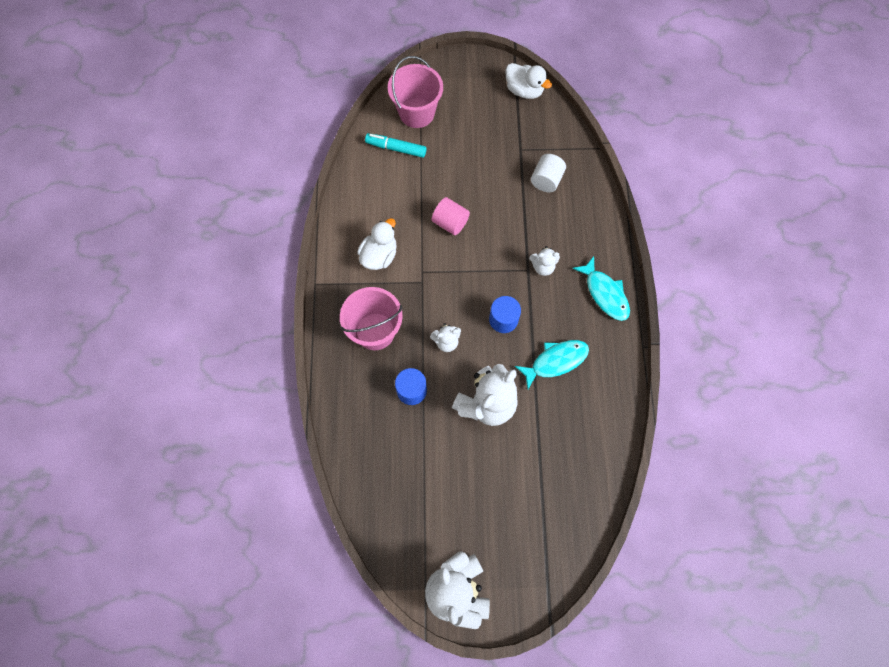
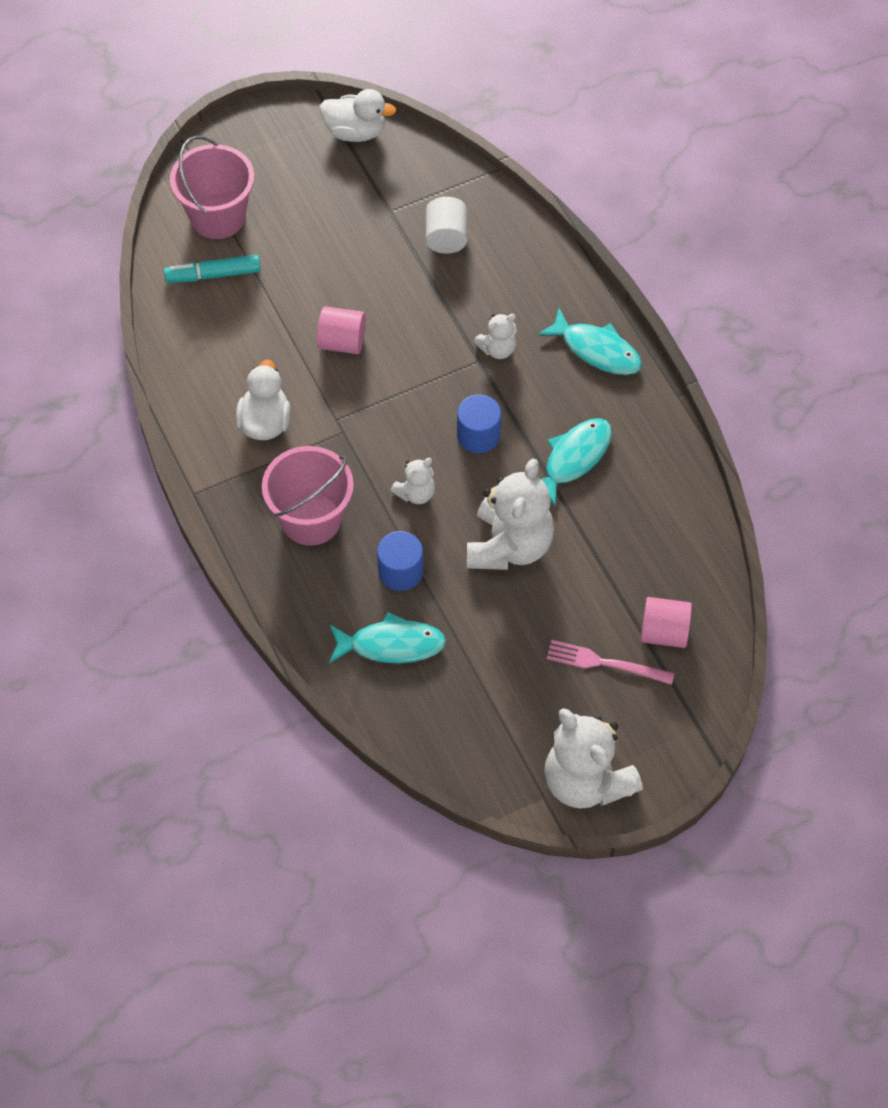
camera: 25 degrees left, 10 degrees down
none -> turquoise fish [329,612,446,663]
none -> pink fork [546,640,675,685]
none -> pink cylinder [641,597,692,648]

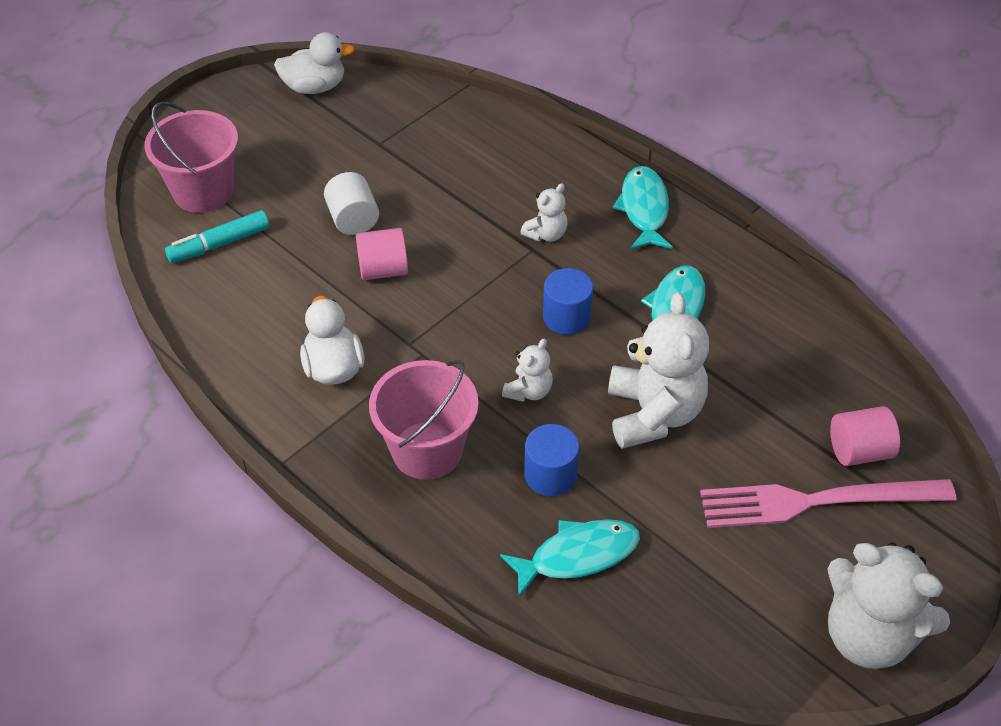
camera: 20 degrees left, 10 degrees down
white cylinder [426,197,467,254] -> white cylinder moved to [324,172,379,235]
turquoise fish [538,308,642,375] -> turquoise fish turned 105 degrees counterclockwise [612,166,673,250]
pink fork [546,640,675,685] -> pink fork [700,479,957,528], size x1.70

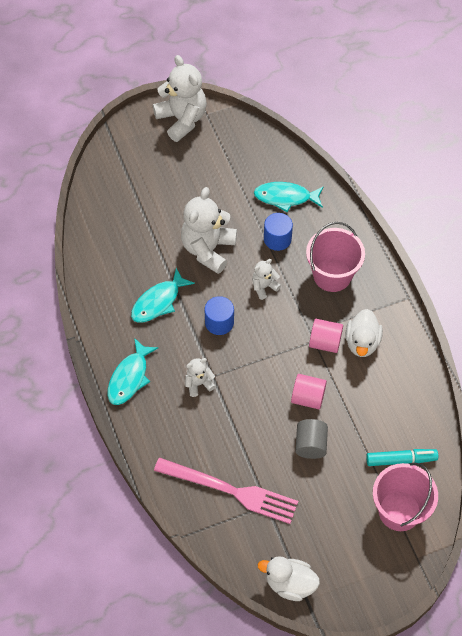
camera: 155 degrees left, 10 degrees up
white cylinder [324,172,379,235] -> grey cylinder [295,419,328,459]
pink fork [700,479,957,528] -> pink fork moved to [154,457,298,524]
pink cylinder [830,406,900,466] -> pink cylinder moved to [309,319,343,353]

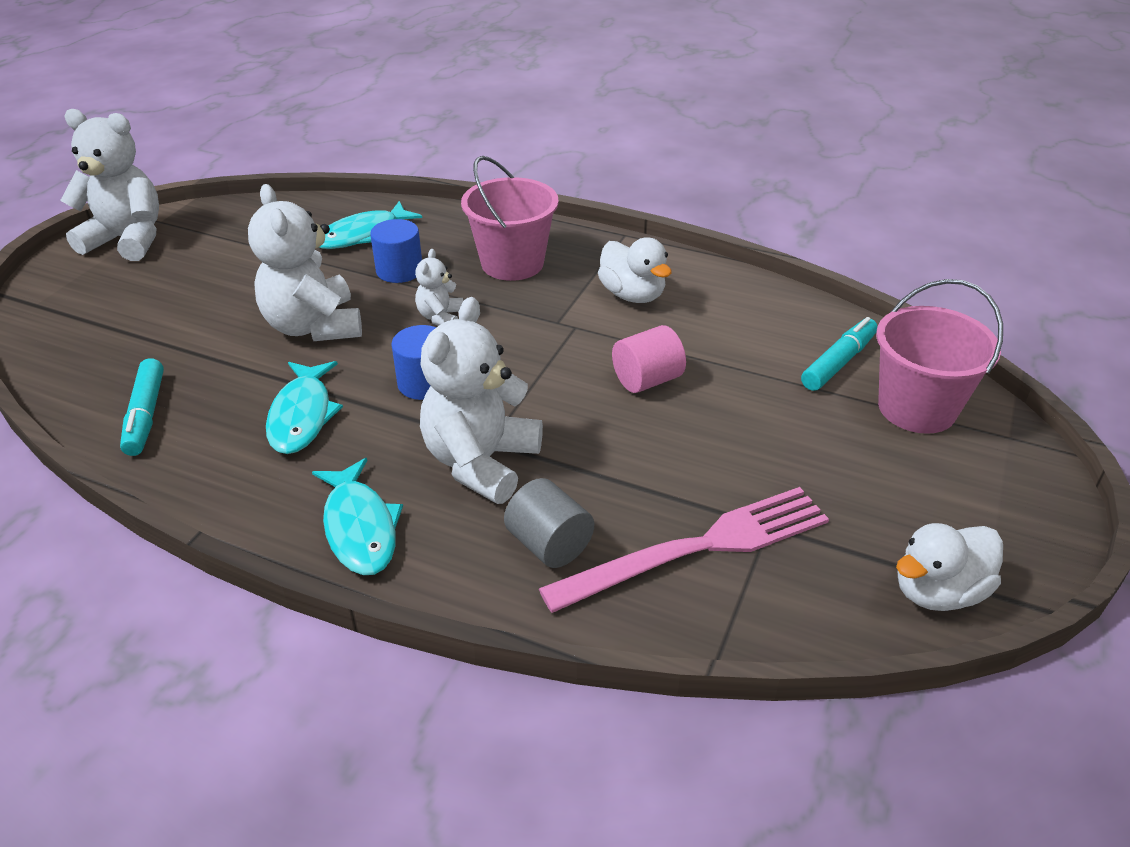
camera: 45 degrees left, 20 degrees down
white teddy bear [185,358,215,397] -> white teddy bear [420,297,543,504], size x2.05
grey cylinder [295,419,328,459] -> grey cylinder moved to [504,478,594,568]
pink cylinder [309,319,343,353] -> none
none -> turquoise marker [120,358,164,456]

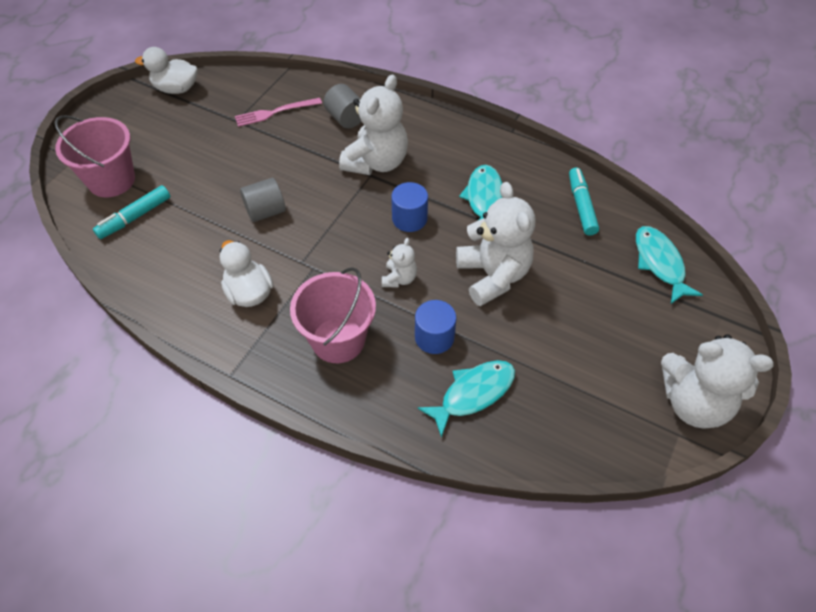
camera: 175 degrees left, 15 degrees up
turquoise fish [312,458,403,575] -> turquoise fish moved to [636,226,703,304]
pink fork [539,487,829,613] -> pink fork [235,98,322,127], size x0.59
pink cylinder [612,325,686,393] -> grey cylinder [240,178,286,222]
white duck [896,523,1003,611] -> white duck turned 150 degrees counterclockwise [135,47,198,94]

